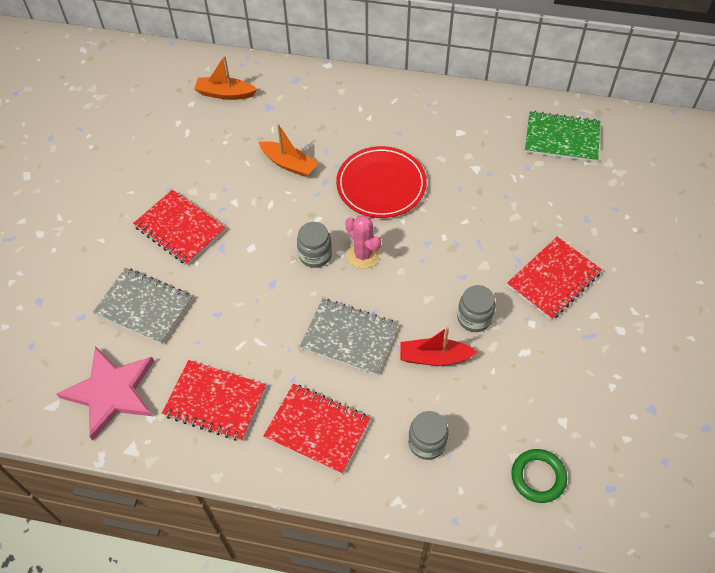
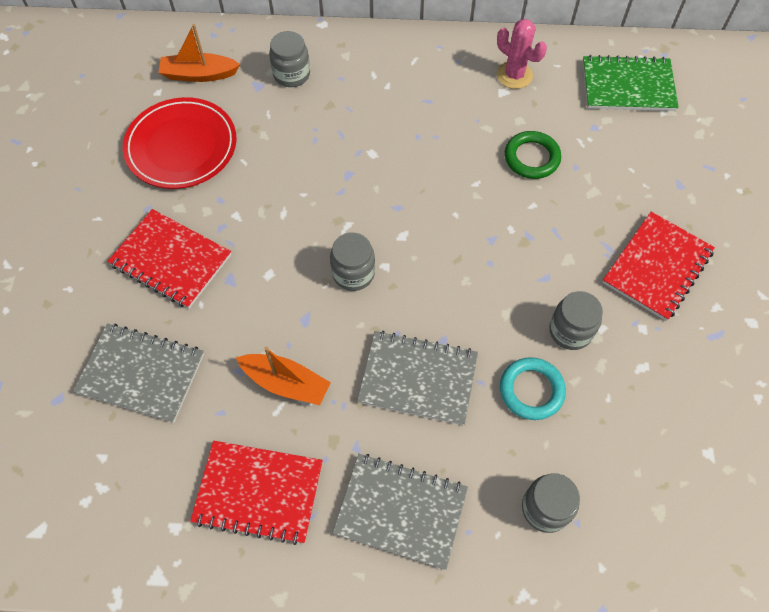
camera: 10 degrees left, 5 degrees up
pink star [56,346,154,441] -> none
orange boat [259,124,318,177] -> orange boat moved to [236,346,331,405]
red notebook [263,384,370,474] -> grey notebook [332,454,468,570]
red plate [336,146,427,218] -> red plate moved to [123,97,237,189]
pink cactus [345,215,381,268] -> pink cactus moved to [497,19,547,89]
red boat [400,327,477,366] -> turquoise ring [500,357,566,420]
green ring [511,449,567,503] -> green ring moved to [505,131,561,179]
none -> grey jar [269,31,310,87]

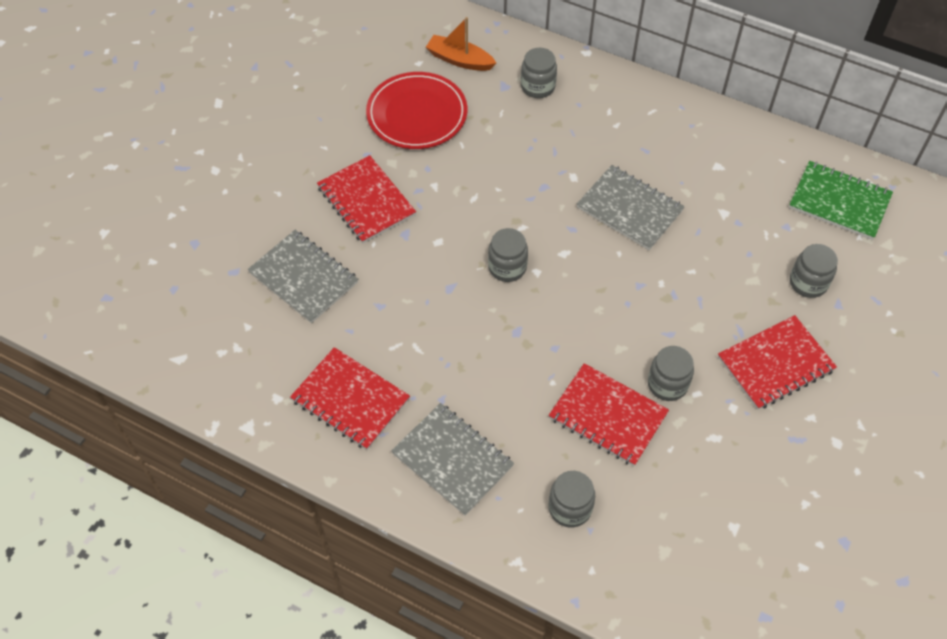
camera: 25 degrees right, 5 degrees down
orange boat [236,346,331,405] -> none
grey notebook [357,331,478,425] -> grey notebook moved to [577,165,685,250]
pink cactus [497,19,547,89] -> none
turquoise ring [500,357,566,420] -> red notebook [549,363,669,466]
green ring [505,131,561,179] -> none
none -> grey jar [790,244,838,298]

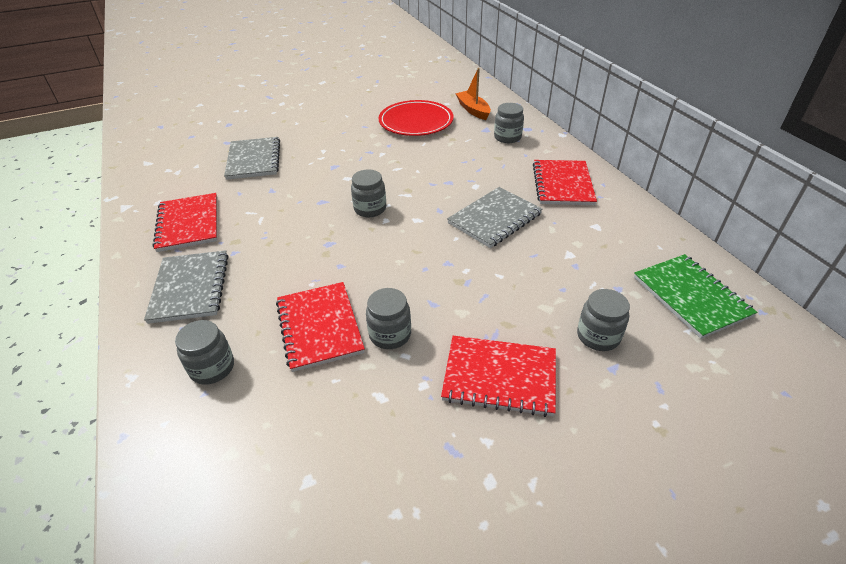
camera: 40 degrees right, 15 degrees down
red notebook [317,155,416,243] -> red notebook moved to [533,160,597,205]
grey notebook [577,165,685,250] -> grey notebook turned 60 degrees clockwise [447,187,543,248]

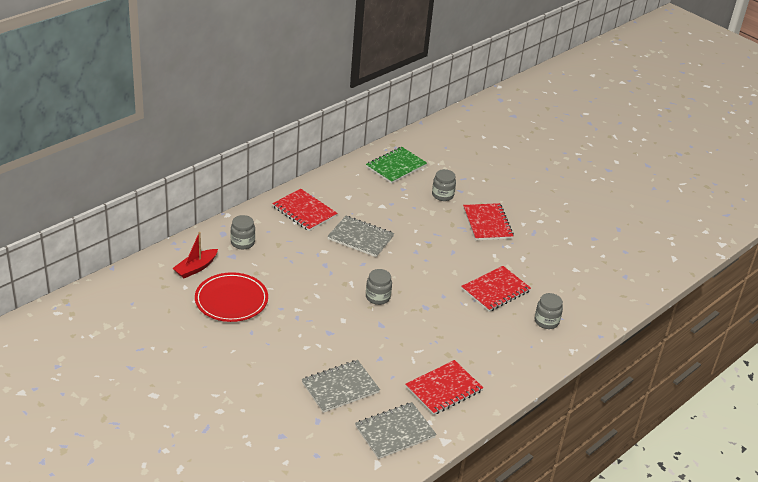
camera: 115 degrees left, 5 degrees down
grey notebook [144,250,228,324] -> grey notebook moved to [355,402,437,459]
grey jar [366,288,411,349] -> none
orange boat [455,68,491,120] -> red boat [173,232,218,278]
red notebook [533,160,597,205] -> red notebook turned 60 degrees clockwise [272,189,337,231]

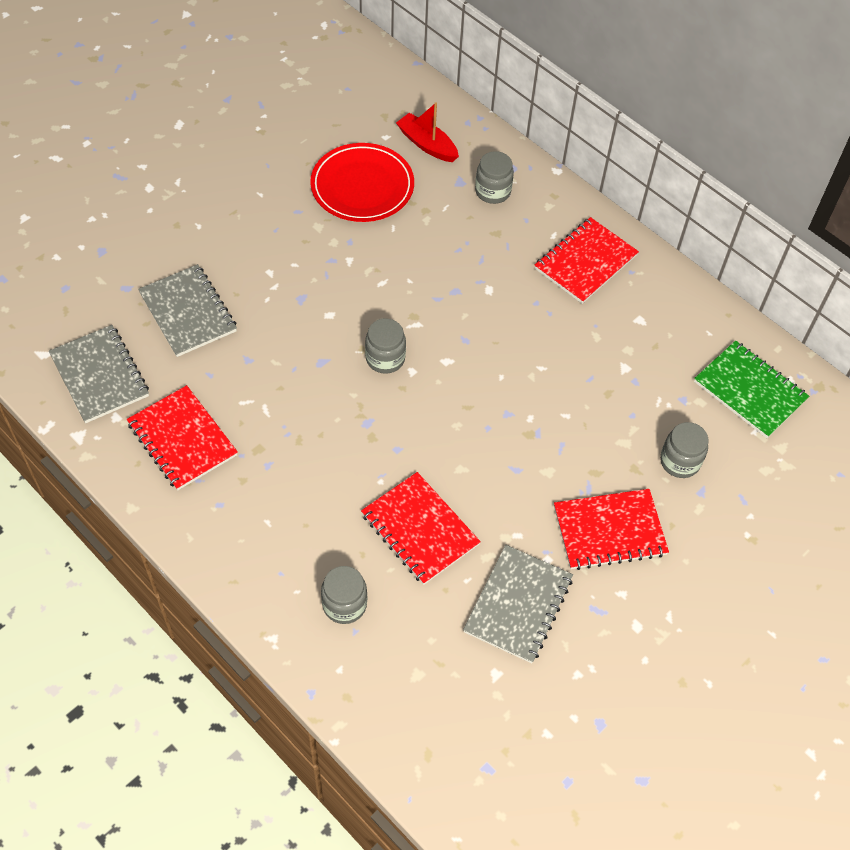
camera: 90 degrees right, 20 degrees up
grey notebook [327,216,394,257] -> grey notebook moved to [463,545,573,663]

